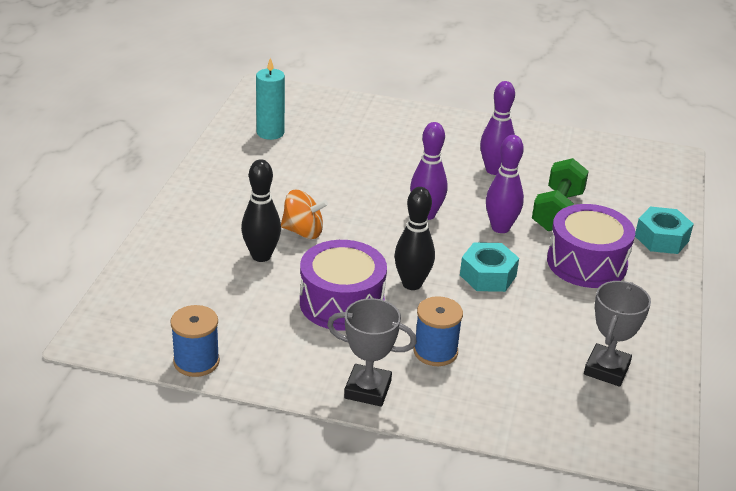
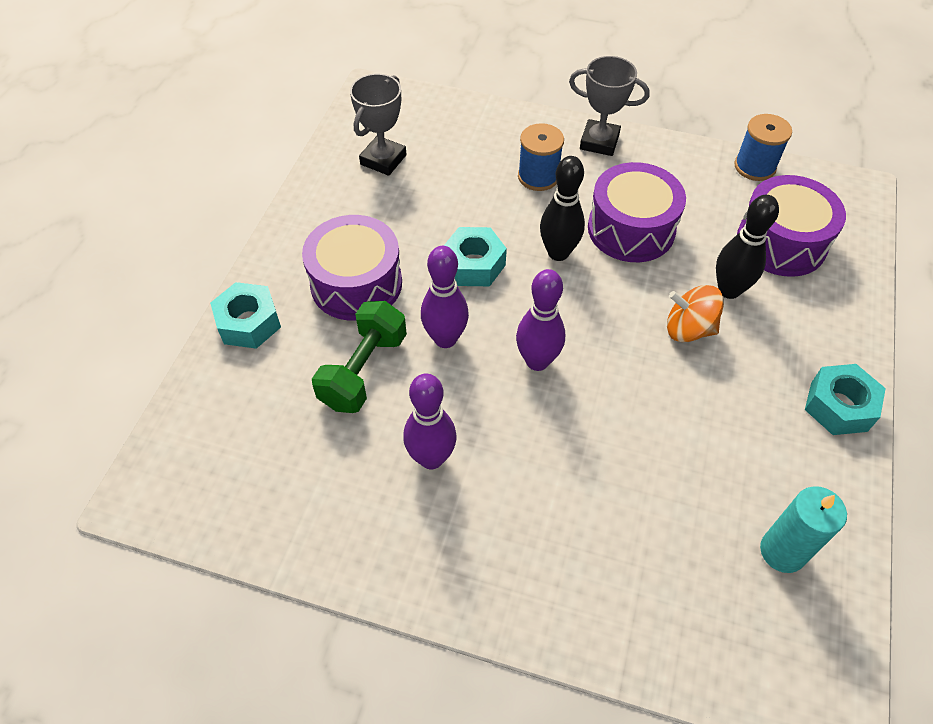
camera: 175 degrees left, 20 degrees up
none -> purple drum [737,175,846,277]
none -> turquoise nut [805,364,886,435]

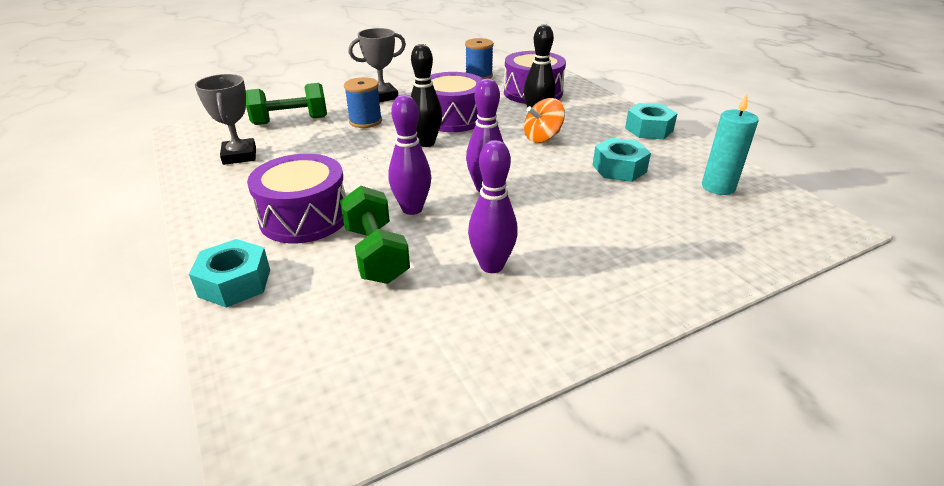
camera: 45 degrees left, 20 degrees down
turquoise nut [444,227,507,286] -> turquoise nut moved to [593,138,651,182]
none -> green dumbbell [246,83,327,125]

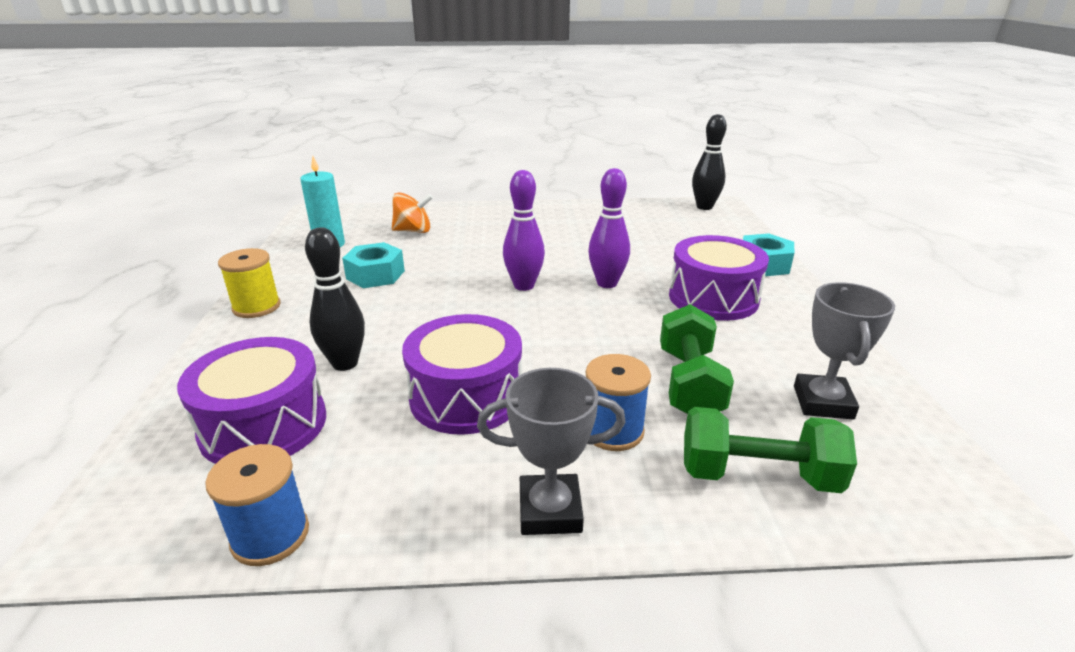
camera: 155 degrees left, 5 degrees down
green dumbbell [340,186,410,284] -> green dumbbell moved to [660,304,734,414]
black bowling pin [411,44,442,147] -> black bowling pin moved to [692,114,727,210]
purple bowling pin [468,140,518,273] -> none
orange spinning top [524,98,565,143] -> orange spinning top moved to [392,192,433,233]
turquoise nut [625,103,678,139] -> yellow spool [218,248,281,318]

